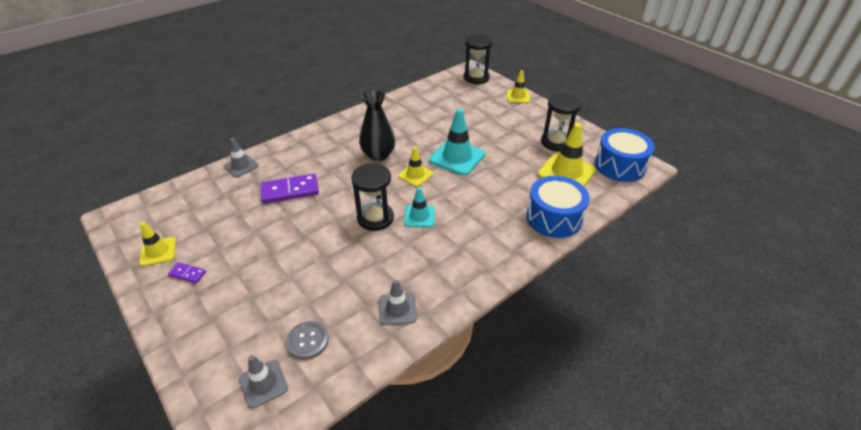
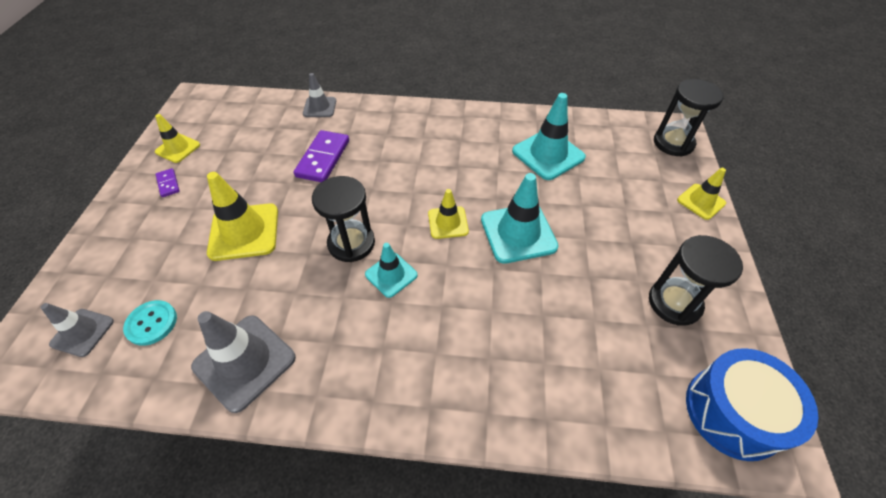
camera: 45 degrees right, 10 degrees up
purple domino [260,174,319,204] -> purple domino turned 75 degrees clockwise [294,130,349,182]
grey button [286,321,329,360] -> turquoise button [123,300,177,346]
black vase [359,90,395,161] -> none
grey traffic cone [380,280,417,326] -> grey traffic cone [191,311,296,413], size x1.69
blue drum [526,176,590,238] -> none
yellow traffic cone [538,123,596,186] -> yellow traffic cone moved to [207,172,278,261]
none -> turquoise traffic cone [512,93,586,180]

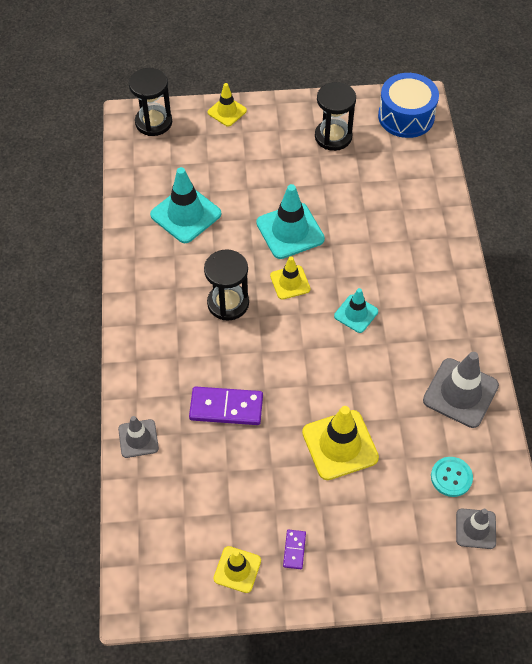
camera: 100 degrees left, 5 degrees up
purple domino [156,168,179,197] -> purple domino turned 45 degrees counterclockwise [283,530,306,569]
black hourglass [312,176,375,262] -> black hourglass moved to [204,249,249,321]

